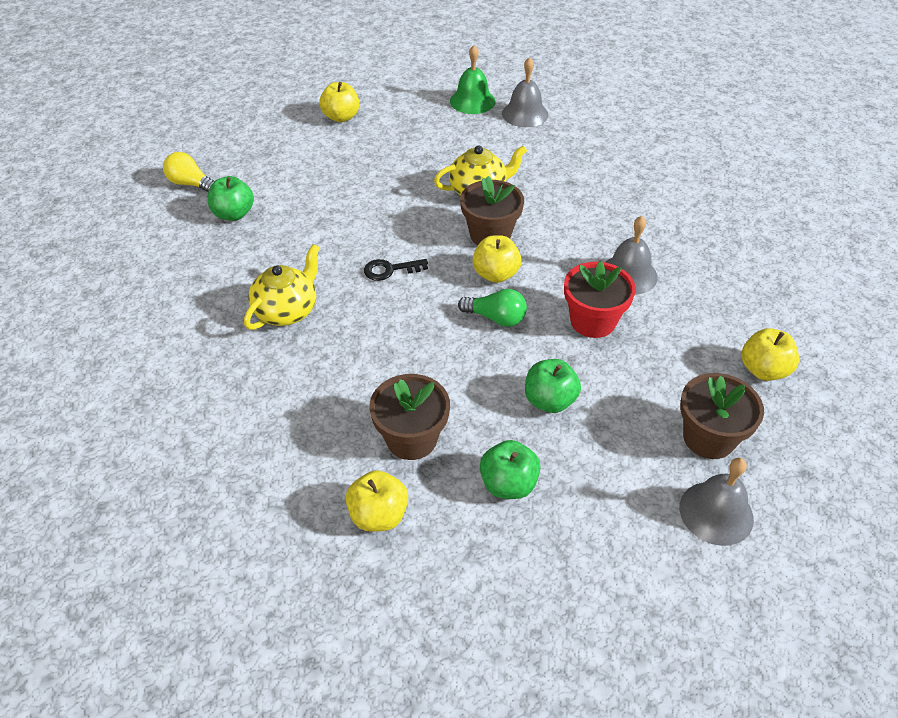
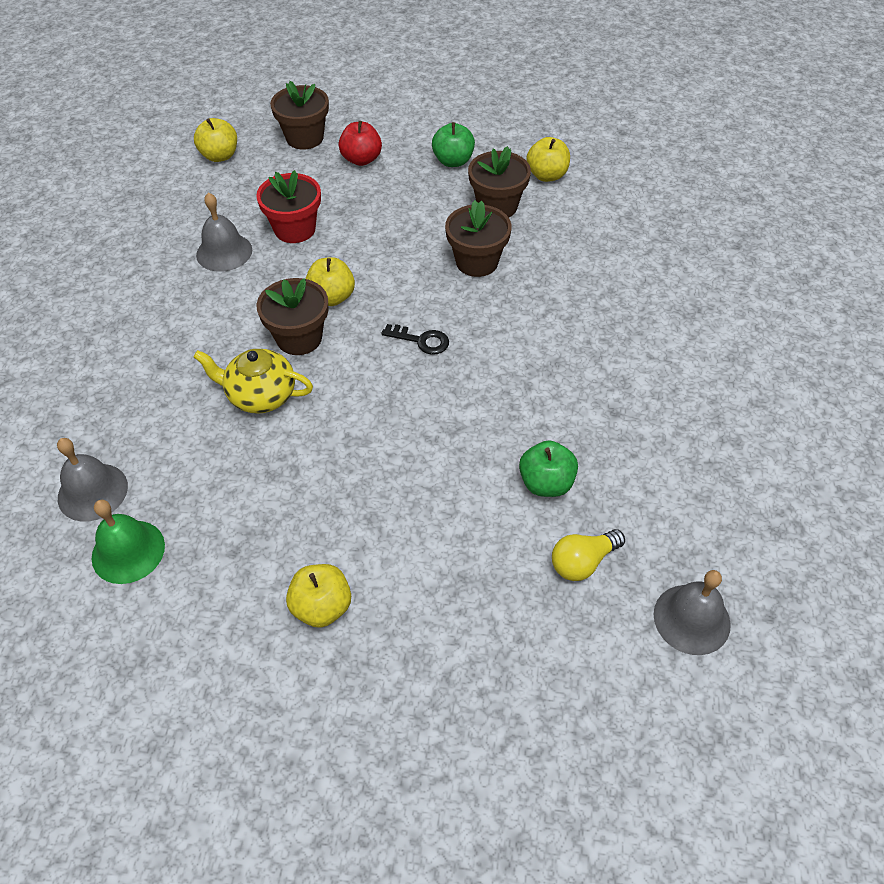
camera: 150 degrees left, 5 degrees up
yellow light bulb [163,152,214,192] -> yellow light bulb turned 90 degrees clockwise [552,529,625,581]
yellow teapot [244,244,320,330] -> none
green light bulb [458,289,527,327] -> none
green apple [525,359,581,413] -> none
grey bell [680,458,754,546] -> grey bell moved to [654,570,731,655]
none -> red apple [339,121,382,166]
none -> brown flower pot [445,200,512,277]

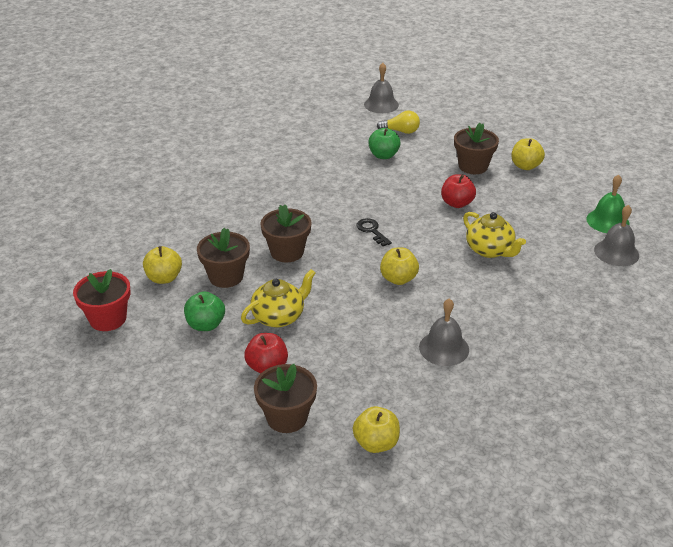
camera: 140 degrees left, 15 degrees down
red flower pot [256,170,321,243] -> red flower pot moved to [73,269,131,331]
brown flower pot [257,278,328,355] -> brown flower pot moved to [454,123,499,174]
none -> yellow teapot [241,269,315,327]
none -> red apple [441,174,476,208]

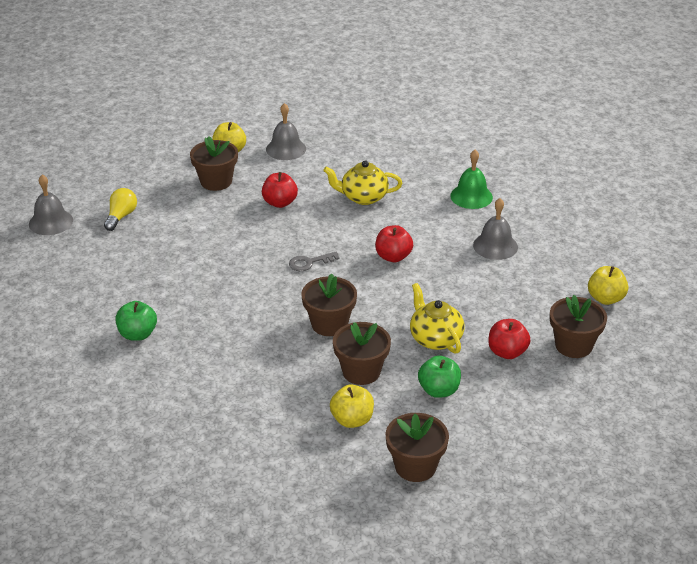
camera: 80 degrees left, 0 degrees up
red flower pot [73,269,131,331] -> brown flower pot [386,413,449,482]
black key [356,218,392,246] -> grey key [289,252,340,271]
green apple [368,128,401,159] -> green apple moved to [115,301,157,341]
yellow apple [380,248,419,285] -> red apple [375,225,413,262]
yellow teapot [463,212,526,258] -> yellow teapot turned 150 degrees counterclockwise [323,160,402,205]
green bell [586,175,630,233] -> green bell moved to [450,150,493,209]
grey bell [594,205,639,266] -> grey bell moved to [266,103,306,160]

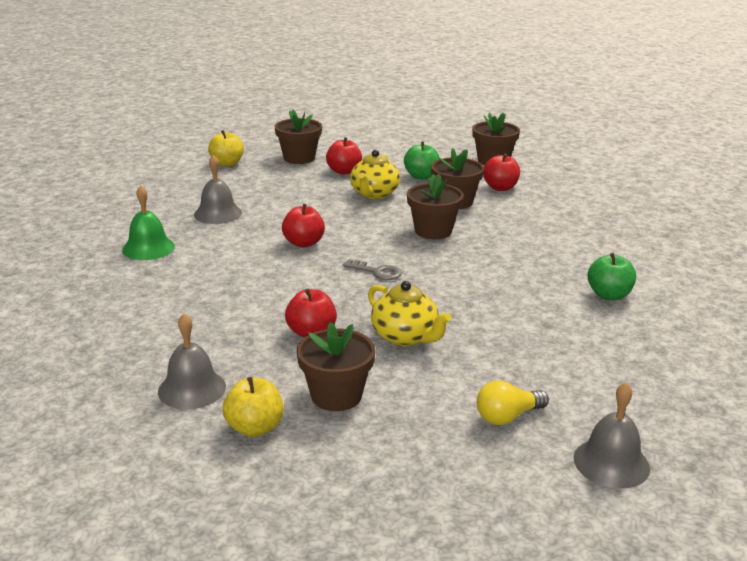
camera: 135 degrees left, 10 degrees down
yellow teapot [323,160,402,205] -> yellow teapot moved to [368,281,451,346]
yellow apple [330,384,374,428] -> red apple [483,154,520,191]

